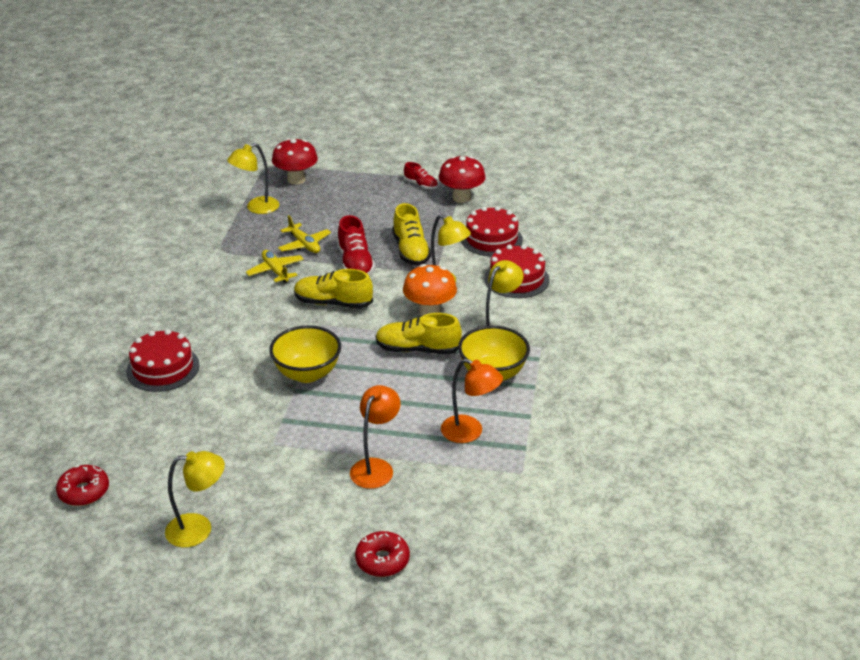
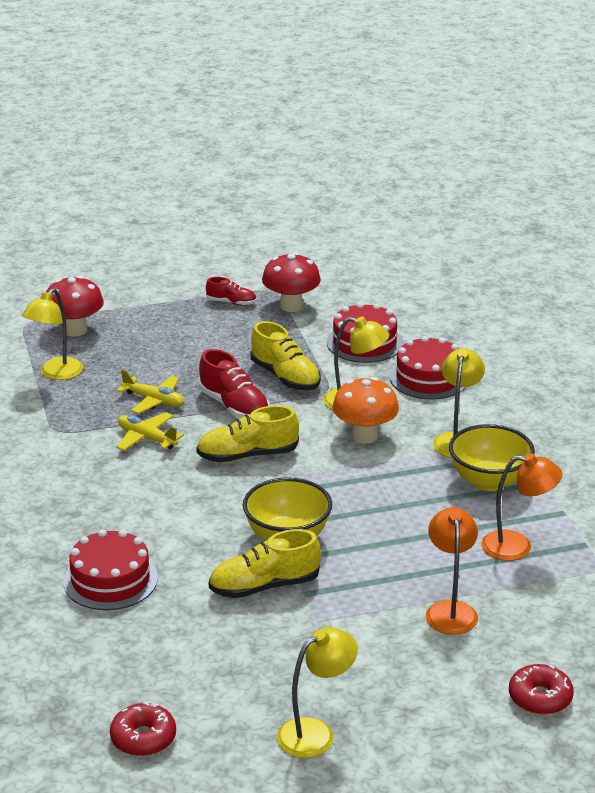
camera: 25 degrees left, 5 degrees down
yellow shoe [376,313,462,354] -> yellow shoe moved to [209,529,321,598]

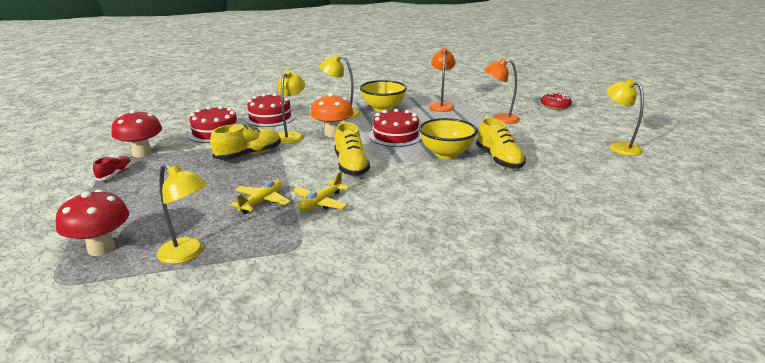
camera: 90 degrees left, 5 degrees down
red cake [63,529,158,610] -> red cake moved to [369,108,422,147]
red donut [110,702,176,756] -> none
red shoe [199,349,270,419] -> none

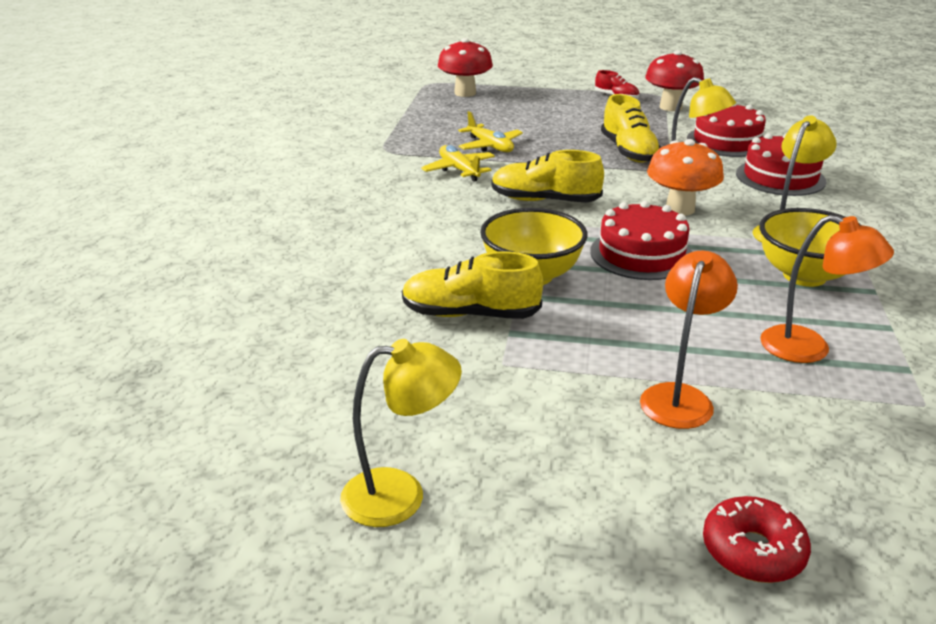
camera: 115 degrees right, 5 degrees up
yellow lamp [157,164,207,264] -> none

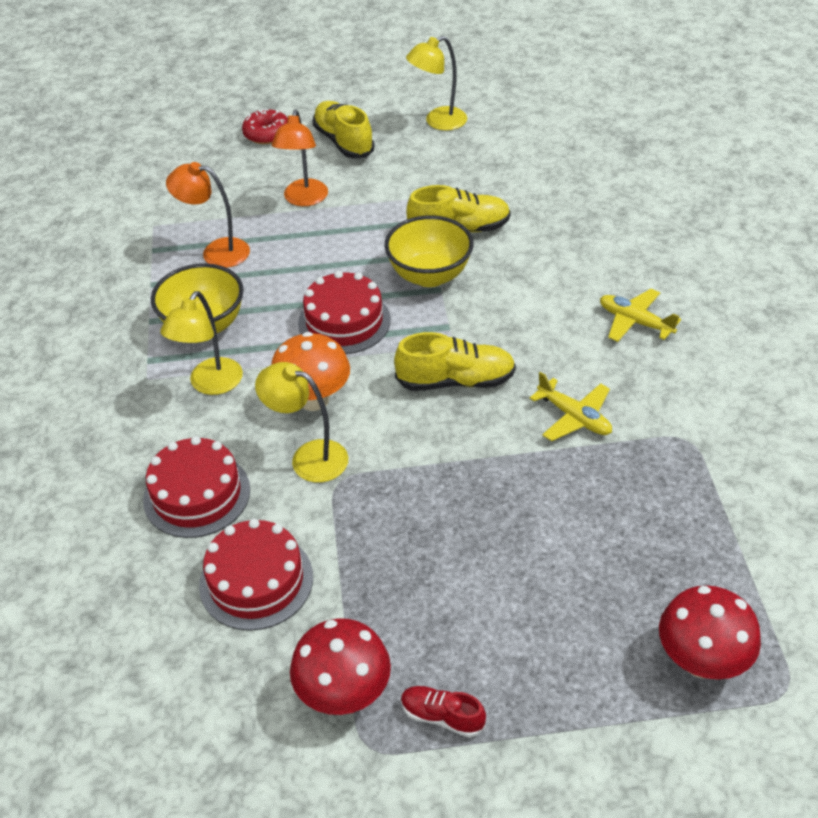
camera: 165 degrees right, 15 degrees up
yellow plane [458,111,523,152] -> yellow plane moved to [600,289,681,342]
yellow shoe [601,94,661,163] -> yellow shoe moved to [313,101,375,159]

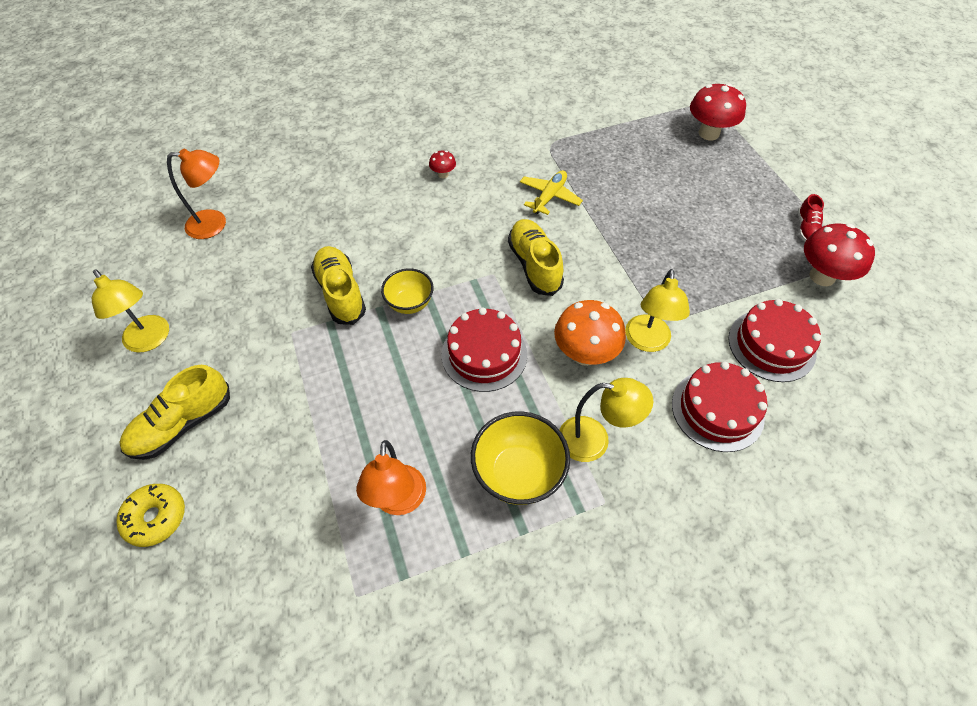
camera: 105 degrees left, 10 degrees up
red donut [242,109,288,144] -> yellow donut [116,484,185,547]
orange lamp [272,109,328,206] -> orange lamp moved to [167,149,226,239]
yellow bowl [385,215,474,287] -> yellow bowl [381,268,434,314], size x0.64
yellow plane [600,289,681,342] -> red mushroom [429,151,456,178]

